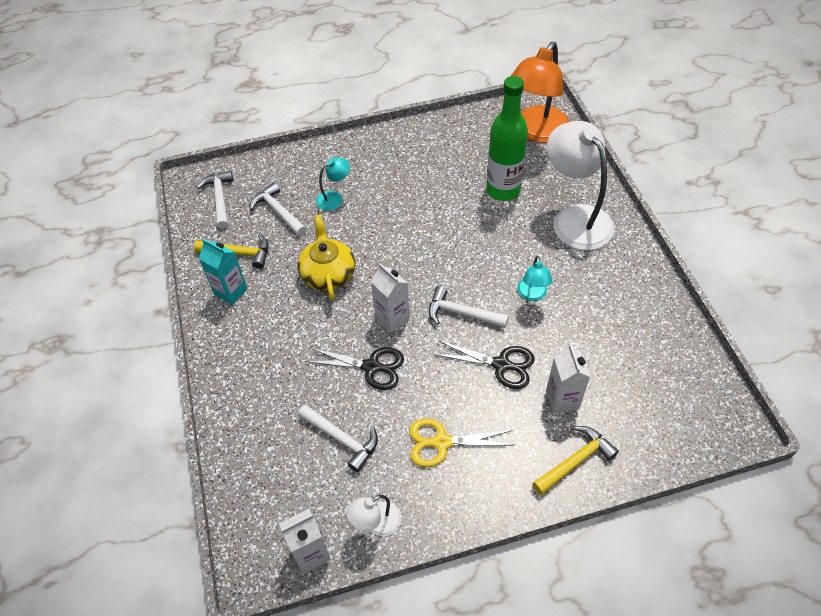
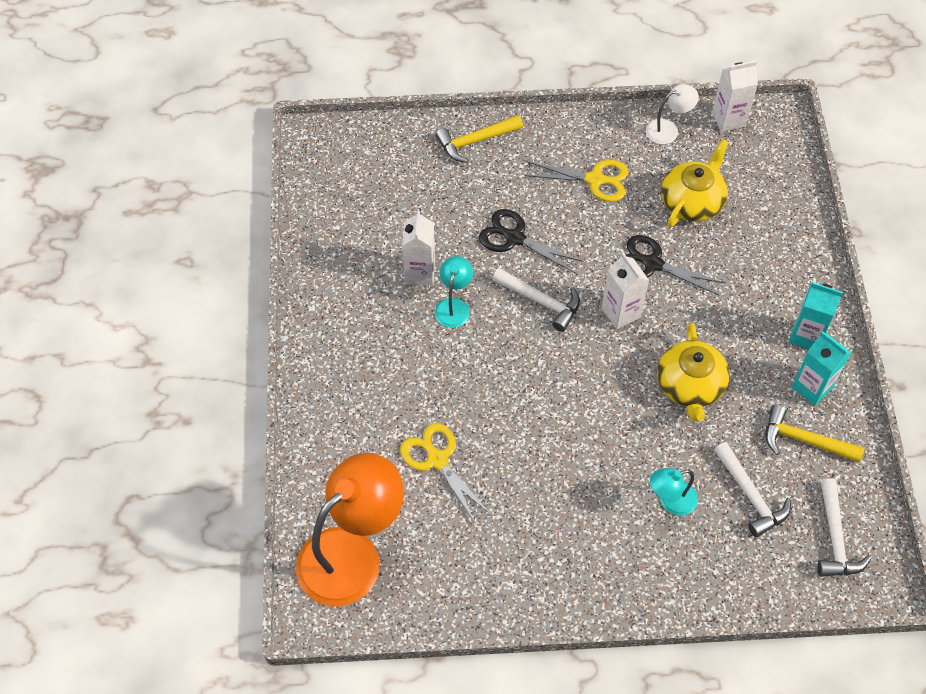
camera: 170 degrees left, 5 degrees up
white hammer [298,404,378,472] -> yellow teapot [661,139,729,227]
green bottle [486,76,528,201] -> yellow scissors [400,423,491,524]
white carton [546,344,590,414] -> white carton moved to [402,210,435,286]
white lamp [547,121,614,250] -> none
none -> turquoise carton [789,282,843,349]

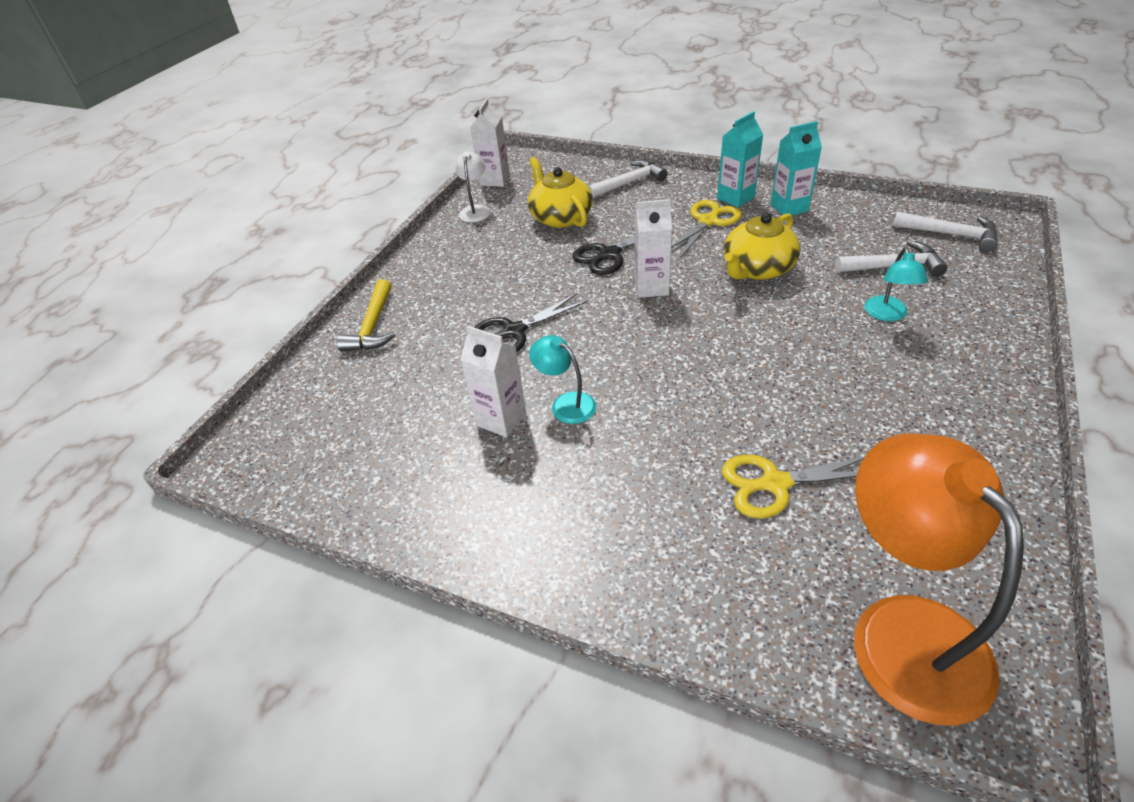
camera: 60 degrees left, 15 degrees down
white hammer [492,268,580,332] -> white hammer moved to [588,160,668,198]
yellow scissors [525,160,629,202] -> yellow scissors moved to [671,200,742,258]
yellow teapot [657,323,730,422] -> yellow teapot turned 105 degrees clockwise [724,213,800,280]
yellow hammer [765,405,864,462] -> none

